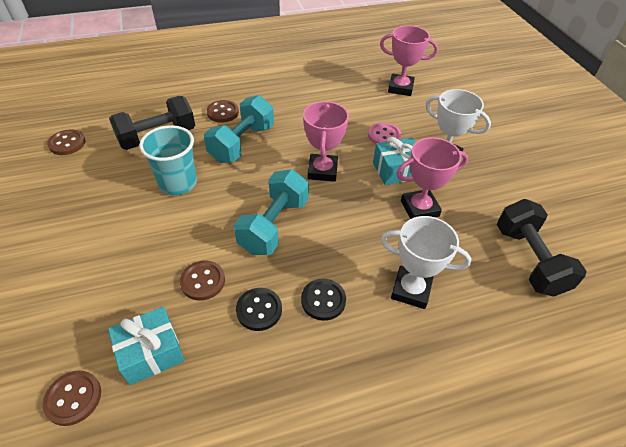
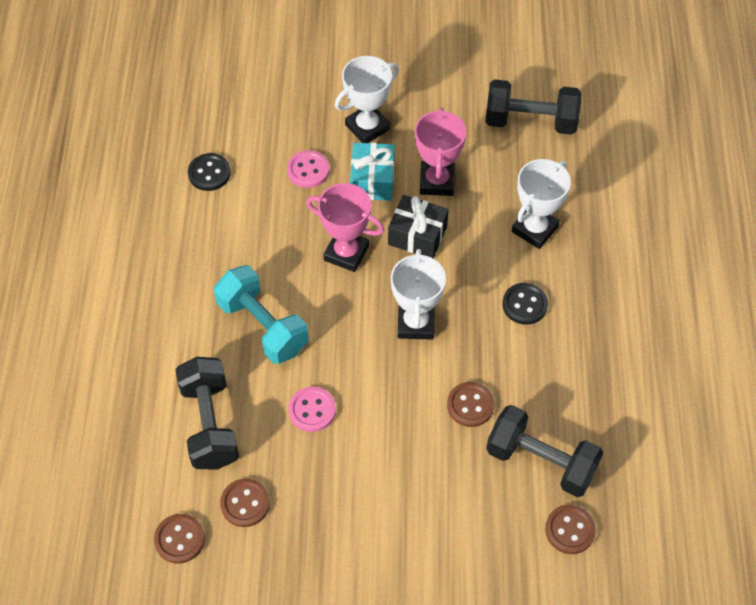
camera: 70 degrees left, 10 degrees up
turquoise gift [108,306,185,385] -> black dumbbell [486,405,603,497]
turquoise cup [139,125,197,195] -> pink button [288,387,336,432]
brown button [207,100,239,123] -> brown button moved to [220,478,270,527]
turquoise dumbbell [234,169,309,255] -> white trophy [391,249,446,340]
black button [236,288,282,331] -> black button moved to [188,153,231,191]
pink trophy [380,25,438,96] -> none
none -> black gift [388,195,449,259]

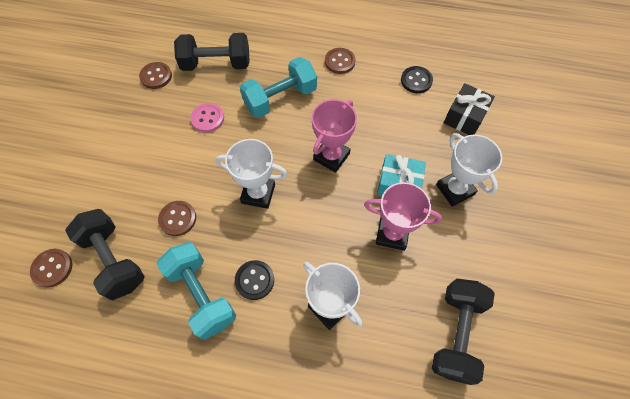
camera: 100 degrees right, 5 degrees up
brown button [154,514,205,564] -> brown button moved to [325,48,356,74]
pink button [287,150,329,188] -> none
black gift [388,195,449,259] -> black gift moved to [444,83,495,135]
black dumbbell [486,405,603,497] -> black dumbbell turned 75 degrees counterclockwise [65,209,145,300]
none -> turquoise dumbbell [157,242,236,340]

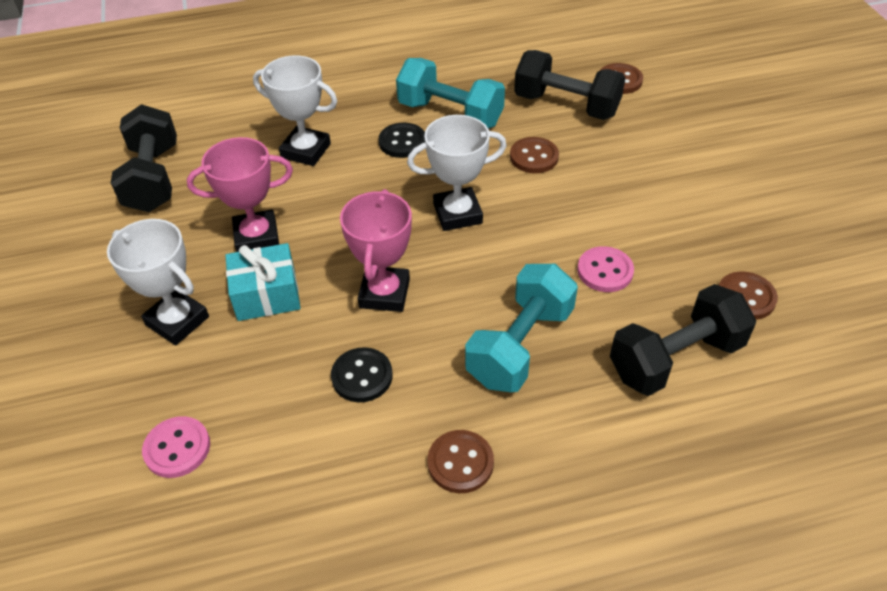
camera: 155 degrees right, 15 degrees down
black button [401,66,433,93] -> black button moved to [331,347,393,402]
black gift [444,83,495,135] -> pink button [142,416,210,478]

